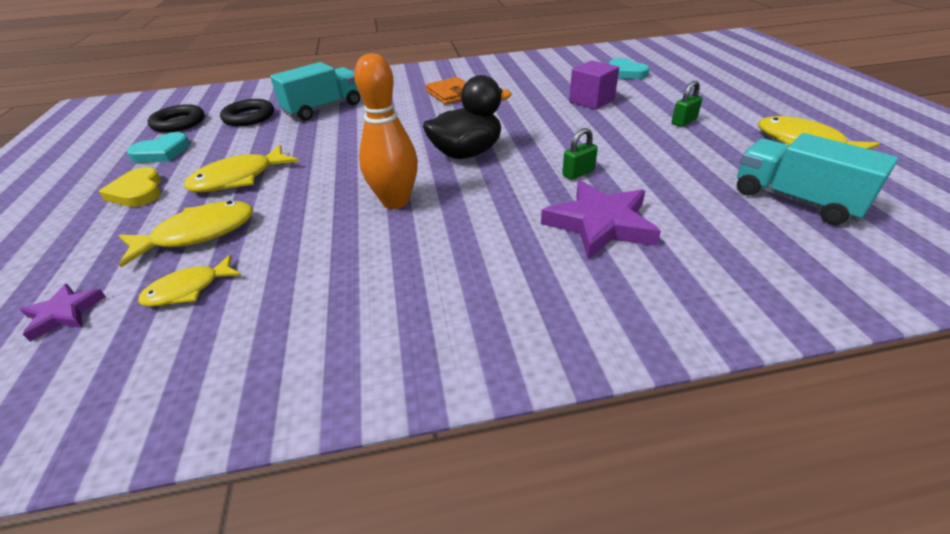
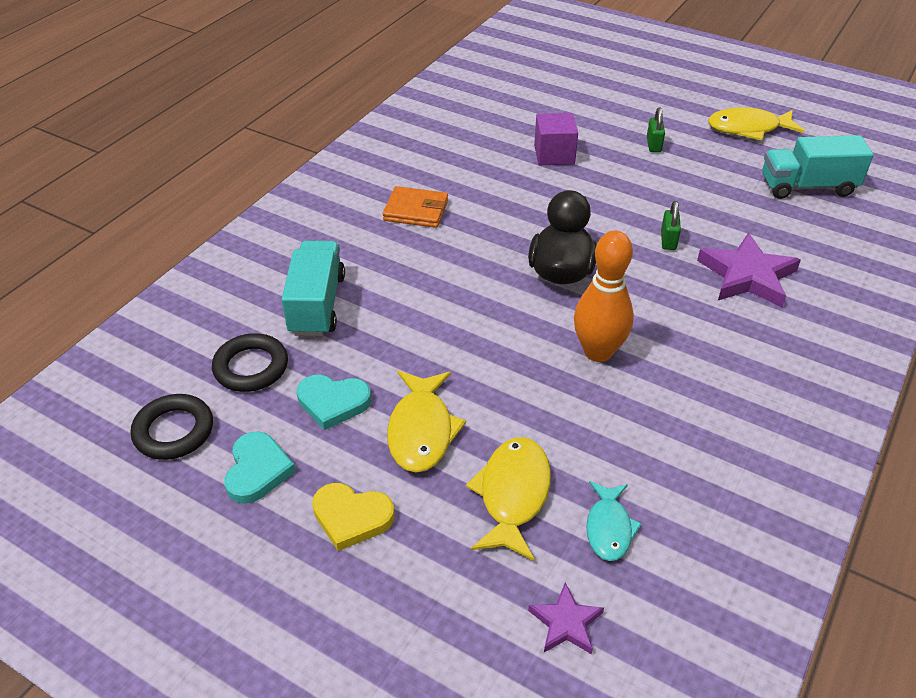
camera: 50 degrees left, 5 degrees up
yellow fish [138,254,241,307] -> turquoise fish [586,481,642,561]
turquoise heart [609,58,649,79] -> turquoise heart moved to [297,375,371,430]

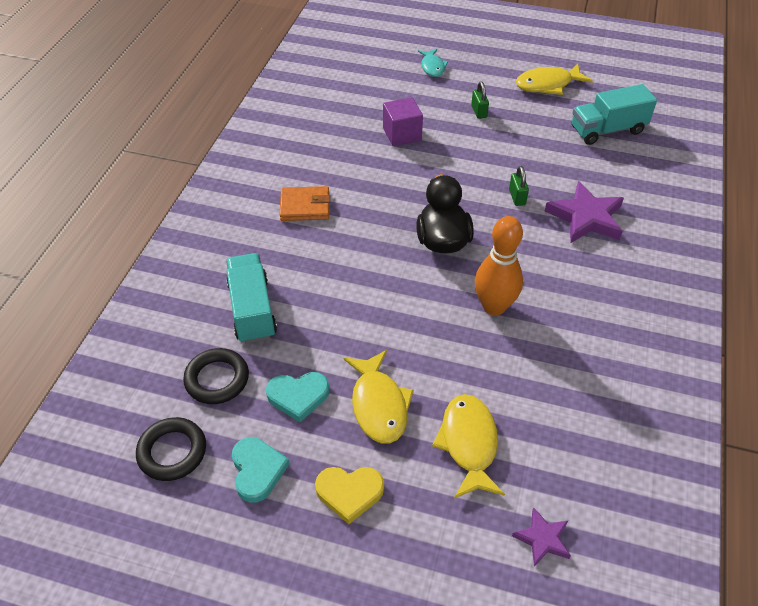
camera: 15 degrees left, 5 degrees up
turquoise fish [586,481,642,561] -> turquoise fish moved to [418,49,448,77]

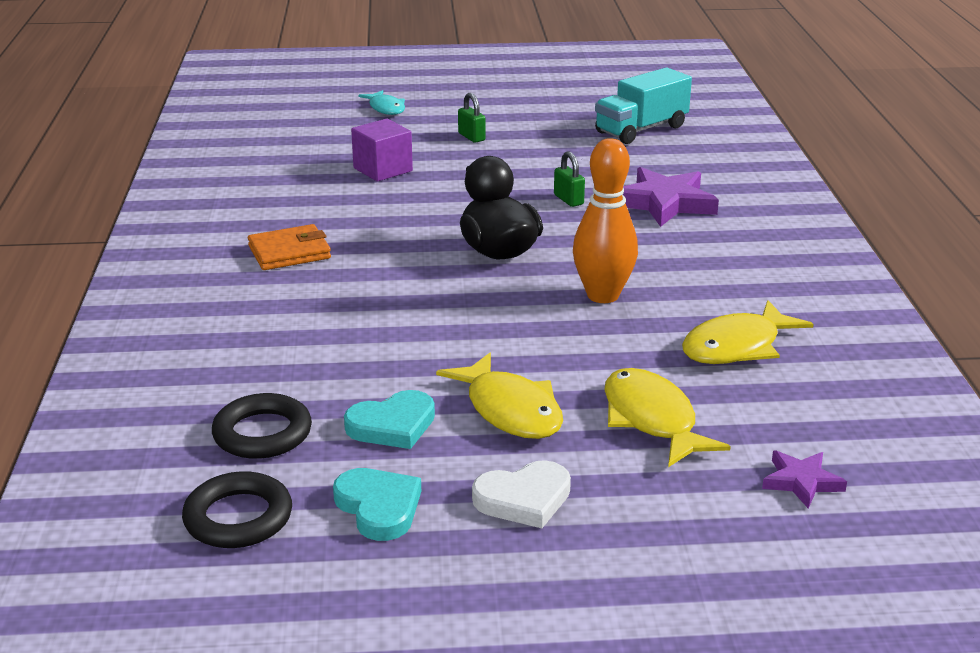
camera: 20 degrees left, 20 degrees down
turquoise truck [226,253,277,343] -> none
yellow heart [315,467,384,524] -> white heart [472,460,571,528]
yellow fish [516,64,593,95] -> yellow fish moved to [682,300,814,364]

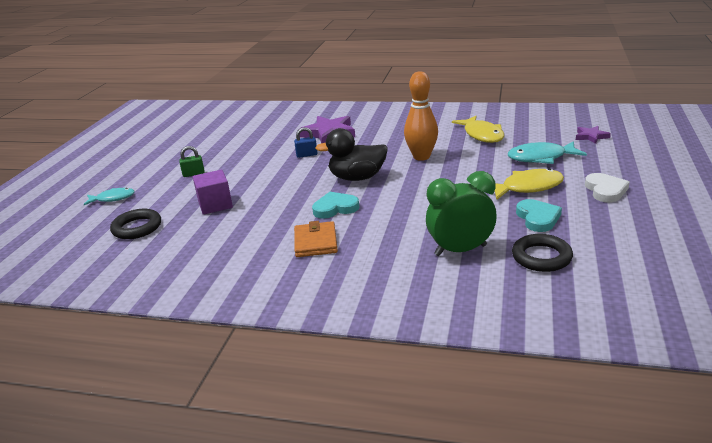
camera: 70 degrees left, 0 degrees up
black ring [182,471,292,548] -> black ring moved to [110,209,161,239]
turquoise heart [333,468,421,541] -> turquoise heart moved to [312,192,360,219]
green padlock [554,151,585,207] -> blue padlock [294,127,317,158]
turquoise truck [595,67,692,144] -> none
yellow fish [604,368,731,467] -> turquoise fish [508,141,587,164]
none -> green clock [426,171,497,256]

